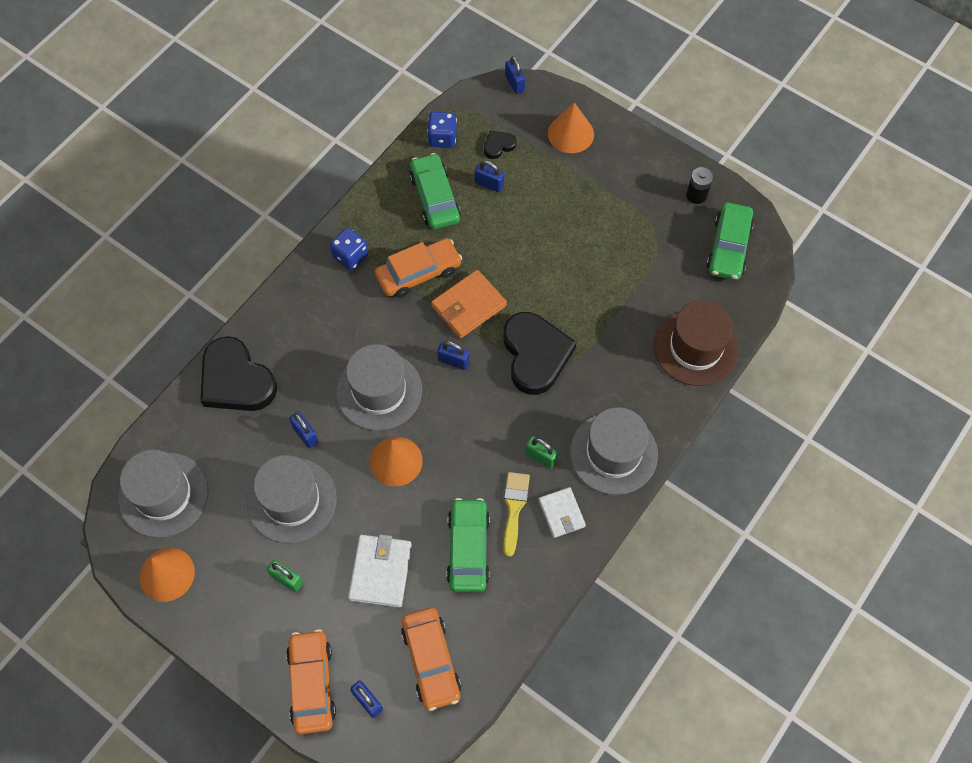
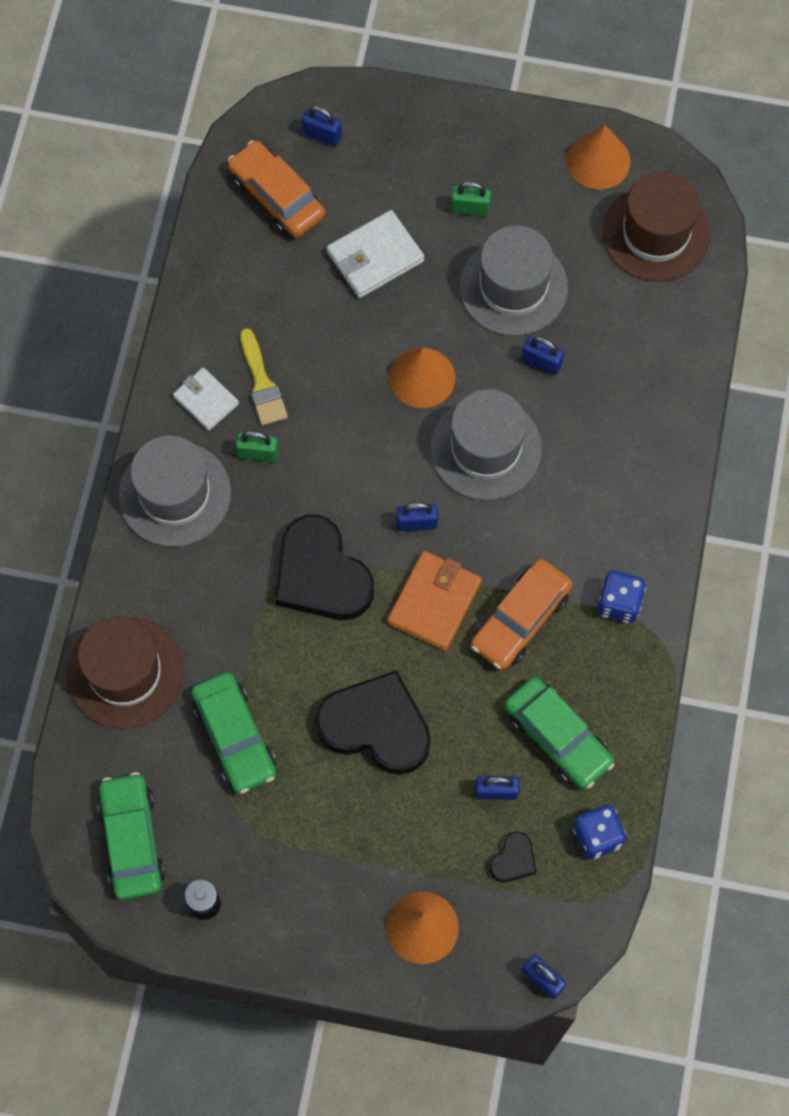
camera: 155 degrees right, 5 degrees up
grey hat [118,449,208,538] -> brown hat [602,171,710,282]
black heart [201,336,277,411] -> black heart moved to [315,670,431,775]
orange car [286,629,336,734] -> none
white wallet [348,534,412,607] -> white wallet turned 75 degrees clockwise [327,210,424,298]
green car [446,498,490,592] -> green car moved to [191,672,276,794]

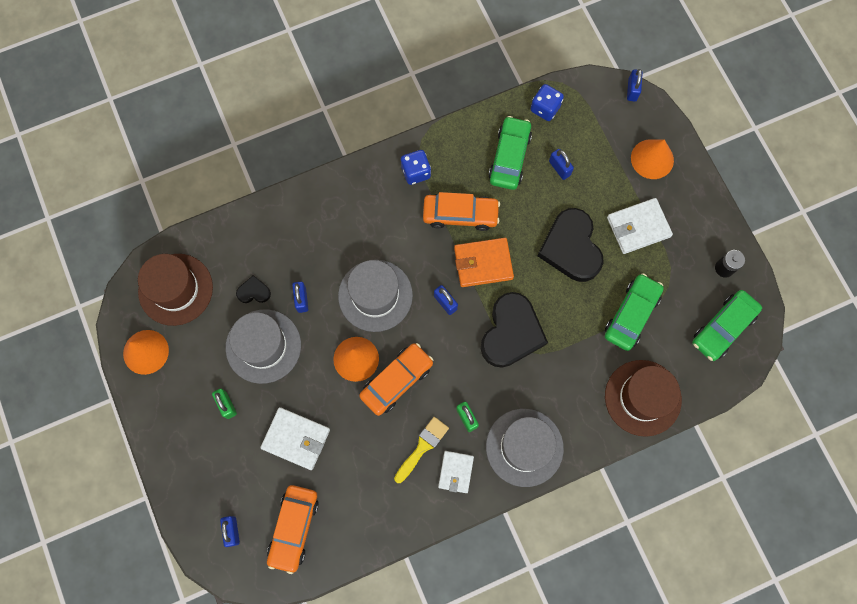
camera: 125 degrees left, 5 degrees up
black heart [490,832,536,882] -> black heart moved to [236,275,271,303]
none -> orange car [359,343,433,416]
none -> white wallet [607,198,673,254]

